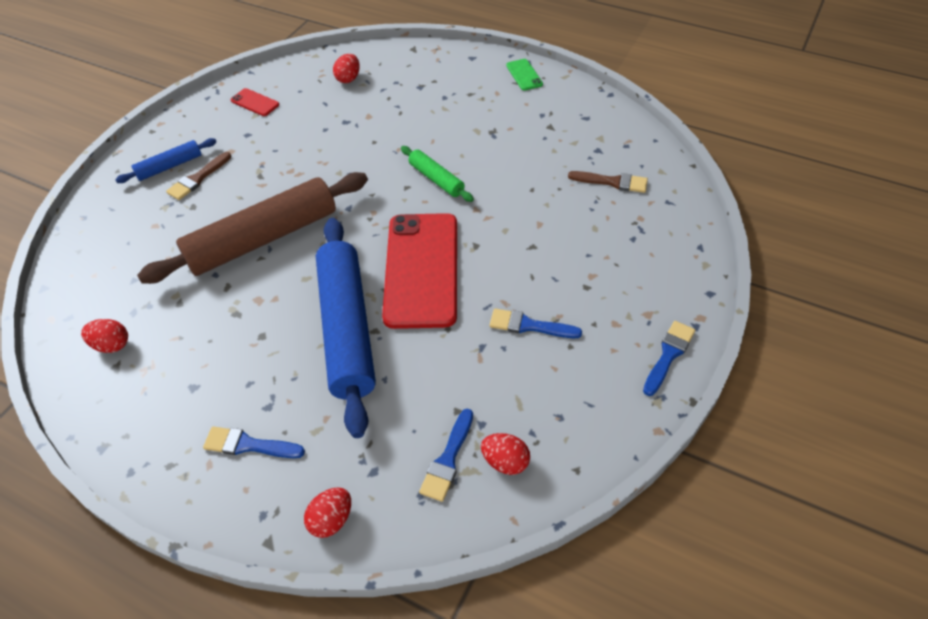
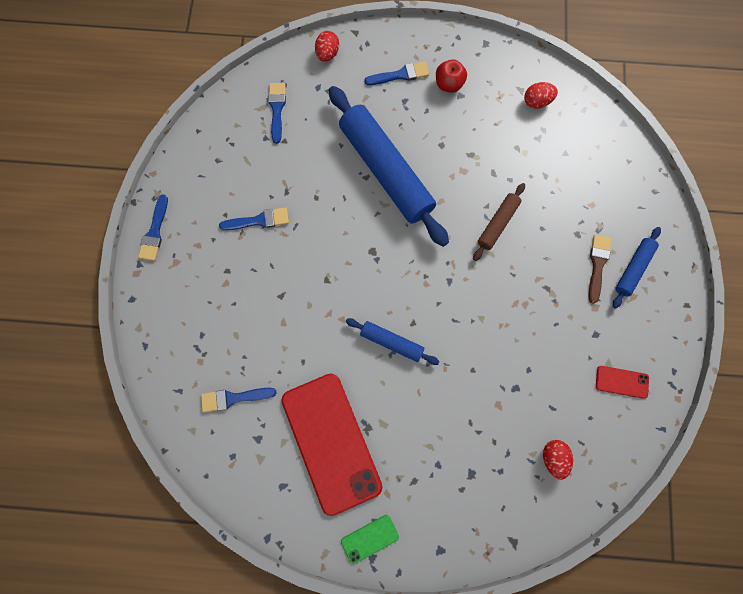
camera: 155 degrees right, 25 degrees up
brown rolling pin [137,172,368,284] -> brown rolling pin [473,183,525,261], size x0.47
red phone [382,213,457,329] -> red phone moved to [282,373,382,516]
green rolling pin [401,146,474,202] -> blue rolling pin [346,318,440,365]
red egg [481,433,530,475] -> none
green phone [506,59,543,91] -> green phone turned 75 degrees counterclockwise [341,515,399,564]
brown brush [568,171,648,193] -> blue brush [201,388,277,412]
none -> red apple [436,59,467,93]

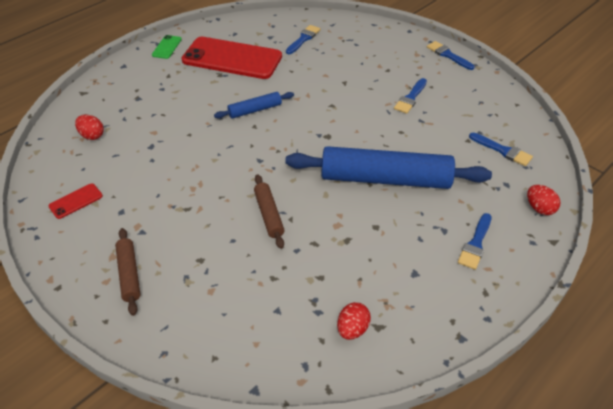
camera: 130 degrees right, 30 degrees down
red apple [436,59,467,93] -> none
brown brush [588,235,611,304] -> none
blue rolling pin [613,227,661,309] -> brown rolling pin [115,228,141,316]

